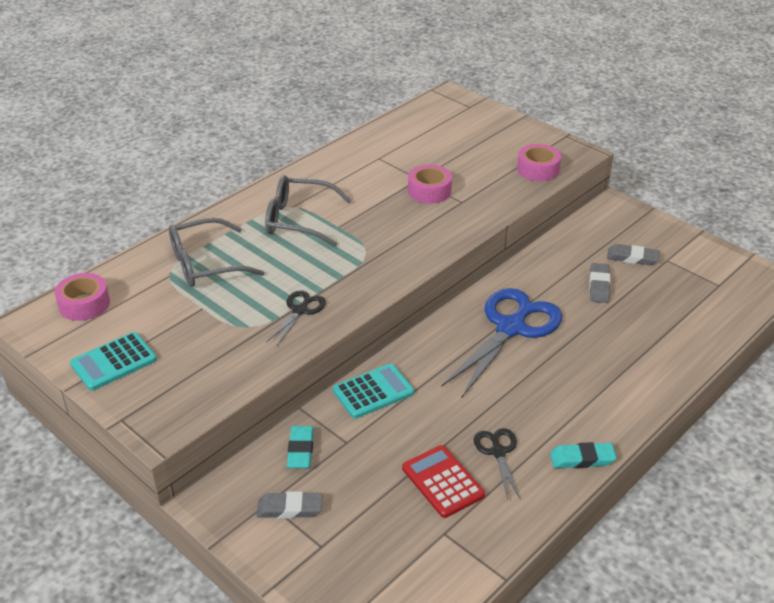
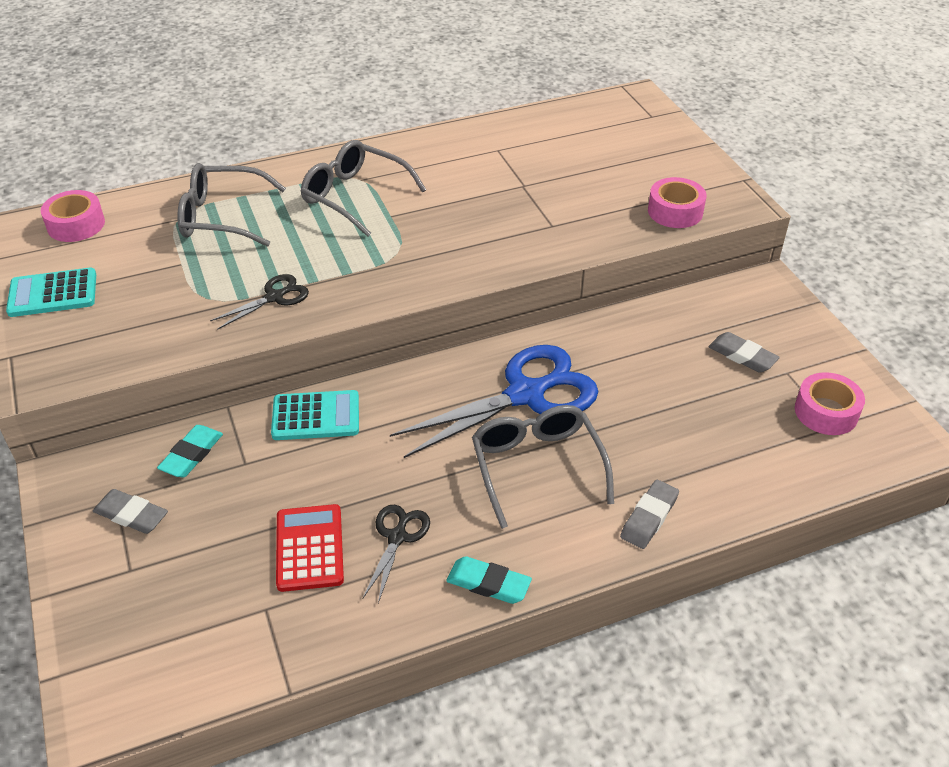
camera: 25 degrees right, 5 degrees up
pink tape [408,164,452,204] -> pink tape moved to [795,372,865,435]
grey eraser [589,263,611,303] -> grey eraser moved to [620,480,679,549]
none -> grey glasses [472,405,614,529]

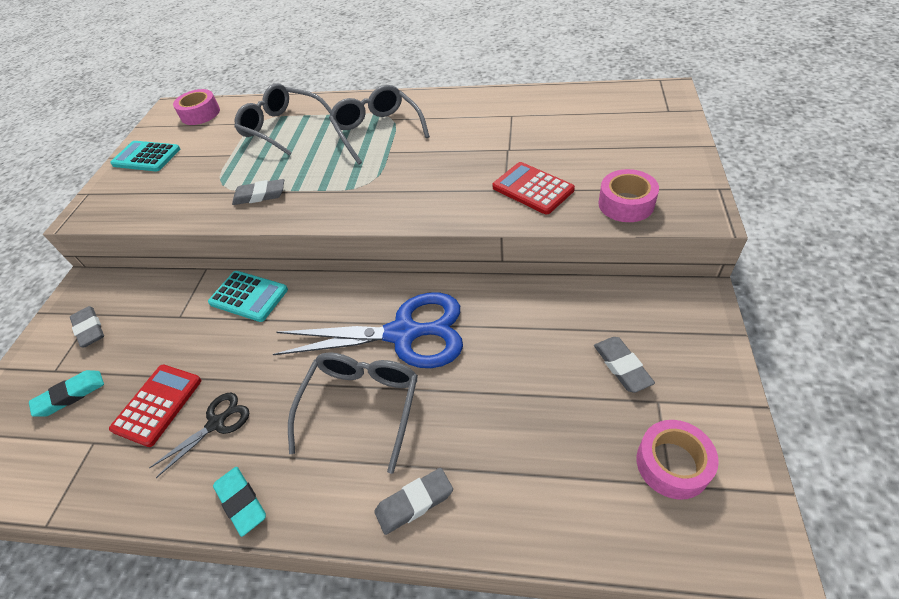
camera: 35 degrees right, 5 degrees up
turquoise eraser [157,425,223,478] -> turquoise eraser moved to [29,370,104,417]
black scissors [210,274,309,330] -> grey eraser [232,179,284,205]
none -> red calculator [492,162,575,214]

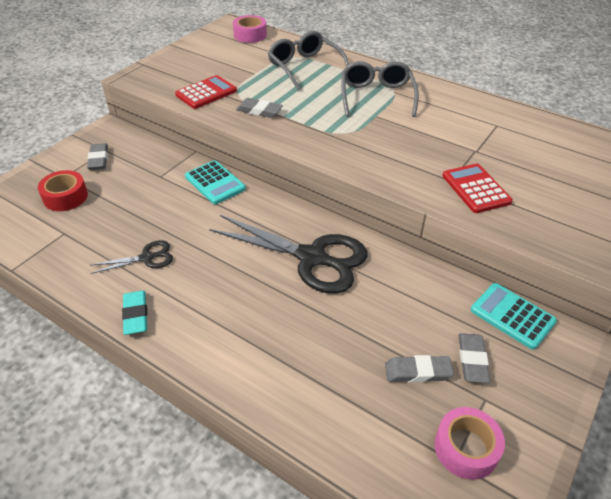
camera: 20 degrees right, 5 degrees down
turquoise eraser [29,370,104,417] -> red tape [38,170,88,211]
red calculator [109,365,201,447] -> red calculator moved to [175,75,237,109]
turquoise calculator [110,141,180,171] -> turquoise calculator moved to [471,283,557,350]
blue scissors [273,292,463,368] -> black scissors [209,215,368,294]
grey glasses [288,352,418,474] -> none
grey eraser [374,468,453,535] -> grey eraser moved to [385,355,454,383]
pink tape [598,169,659,222] -> none

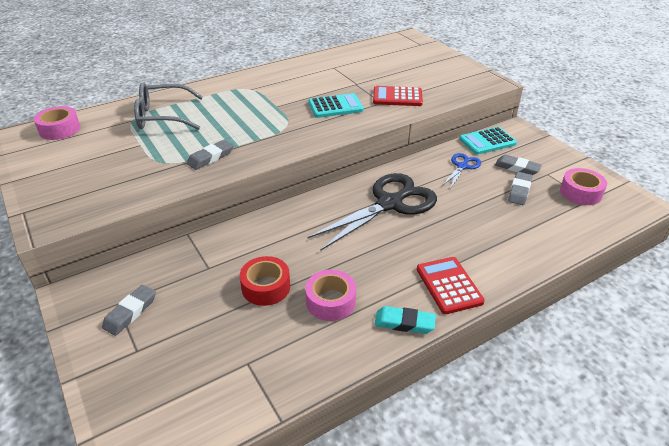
camera: 65 degrees left, 5 degrees down
red tape [38,170,88,211] -> red tape moved to [240,256,290,306]
grey eraser [87,143,108,170] -> grey eraser turned 75 degrees counterclockwise [102,285,156,336]
black scissors [91,240,173,274] -> pink tape [305,270,356,321]
red calculator [175,75,237,109] -> red calculator moved to [416,257,485,314]
turquoise calculator [185,160,246,204] -> turquoise calculator moved to [308,93,364,118]
grey glasses [341,61,419,117] -> none
none -> blue scissors [442,153,481,189]

